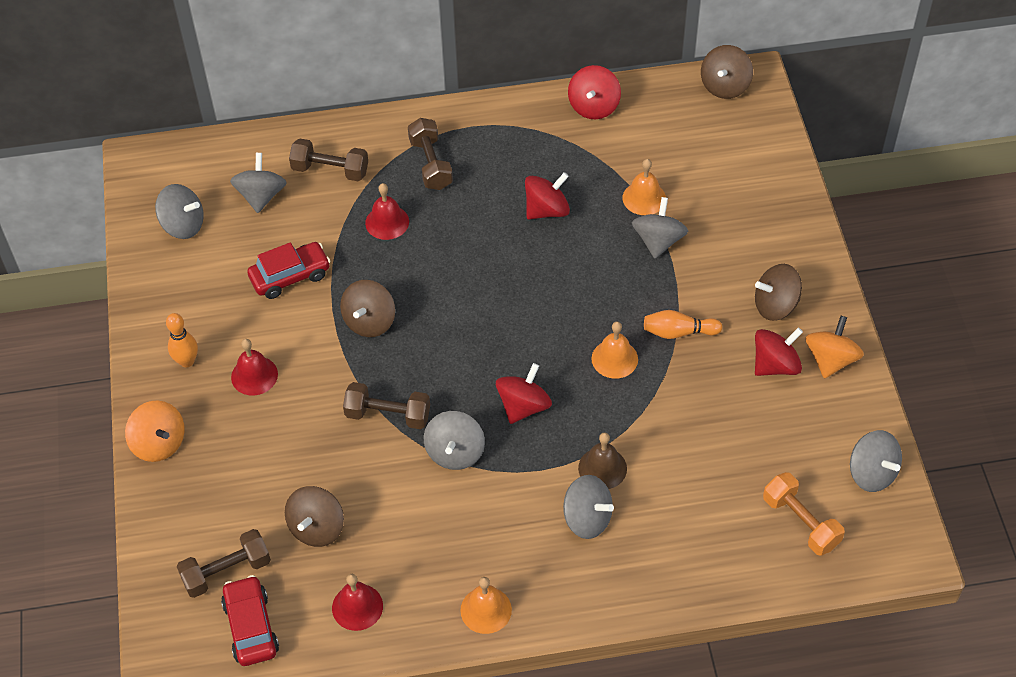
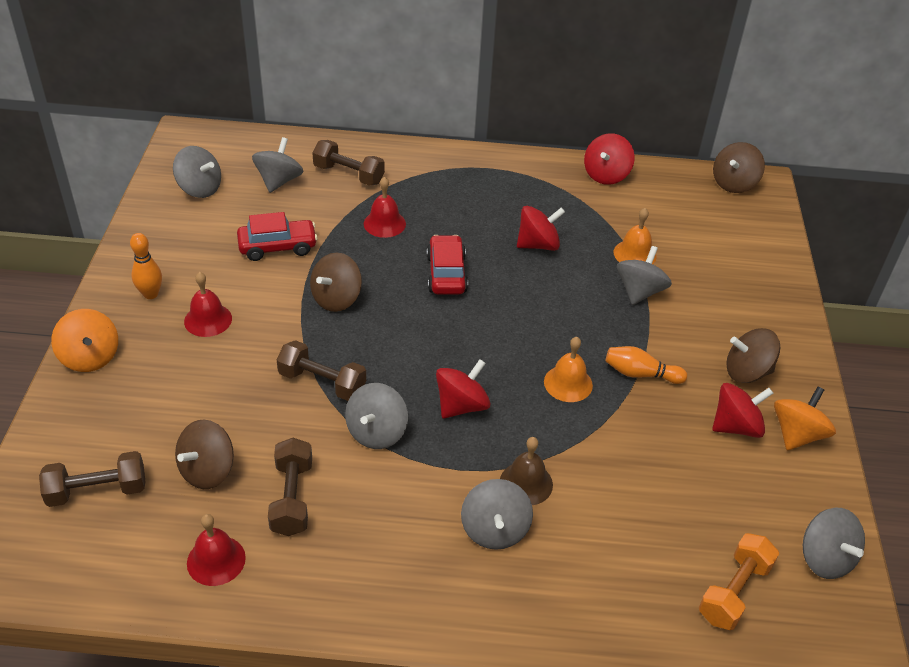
camera: 10 degrees right, 10 degrees down
red car [221,575,279,666] -> red car moved to [427,235,468,294]
brown dumbbell [408,118,453,190] -> brown dumbbell moved to [268,438,312,536]
orange bell [460,577,512,634] -> none
grey spinning top [563,475,614,539] -> grey spinning top turned 45 degrees clockwise [461,479,533,550]
orange dumbbell [763,472,845,556] -> orange dumbbell turned 60 degrees clockwise [699,533,779,630]

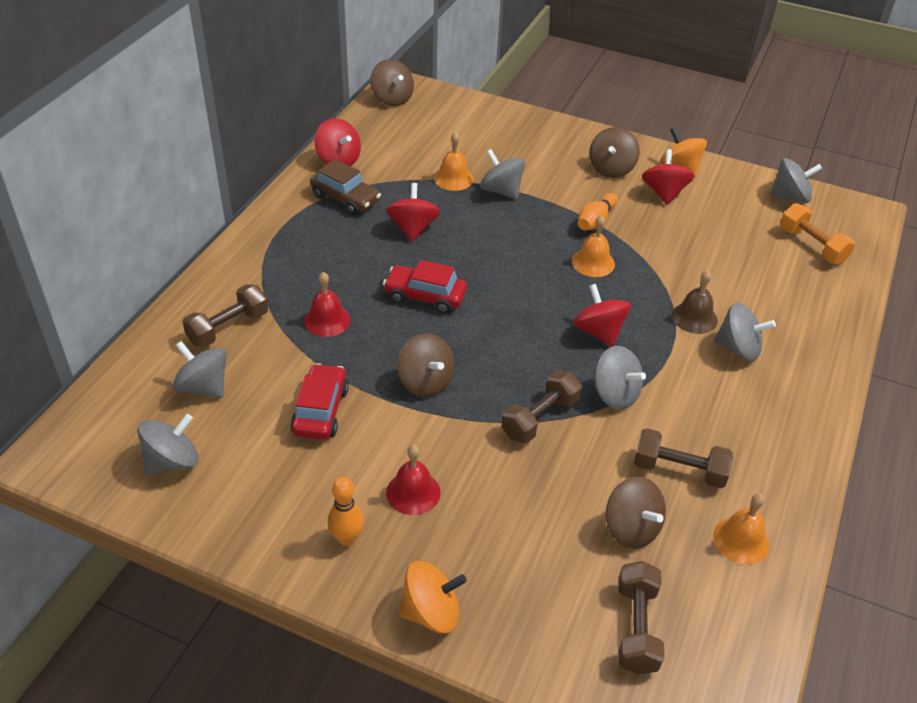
camera: 70 degrees left, 0 degrees up
red bell [187,514,246,586] -> orange bell [713,494,770,564]
none -> brown car [310,159,381,215]

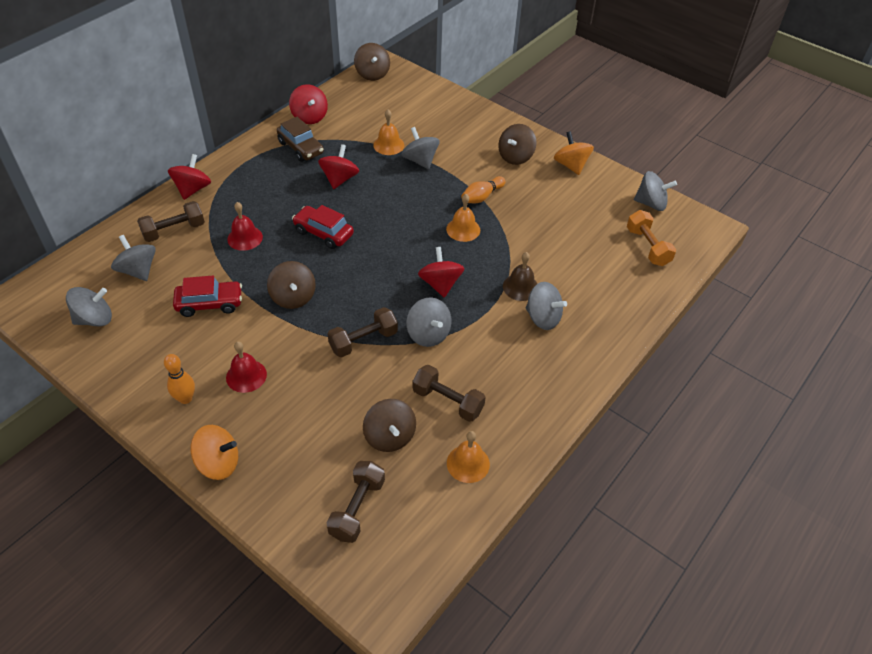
camera: 15 degrees right, 5 degrees up
red car [290,363,349,440] -> red car turned 60 degrees clockwise [173,276,242,317]
red spinning top [642,149,694,205] -> red spinning top moved to [168,154,211,200]

